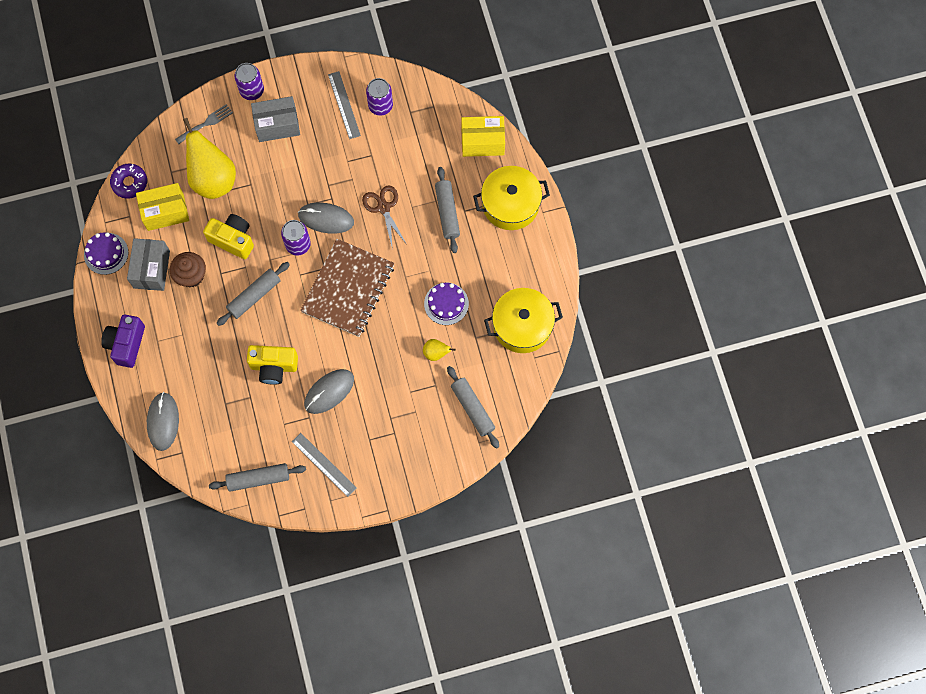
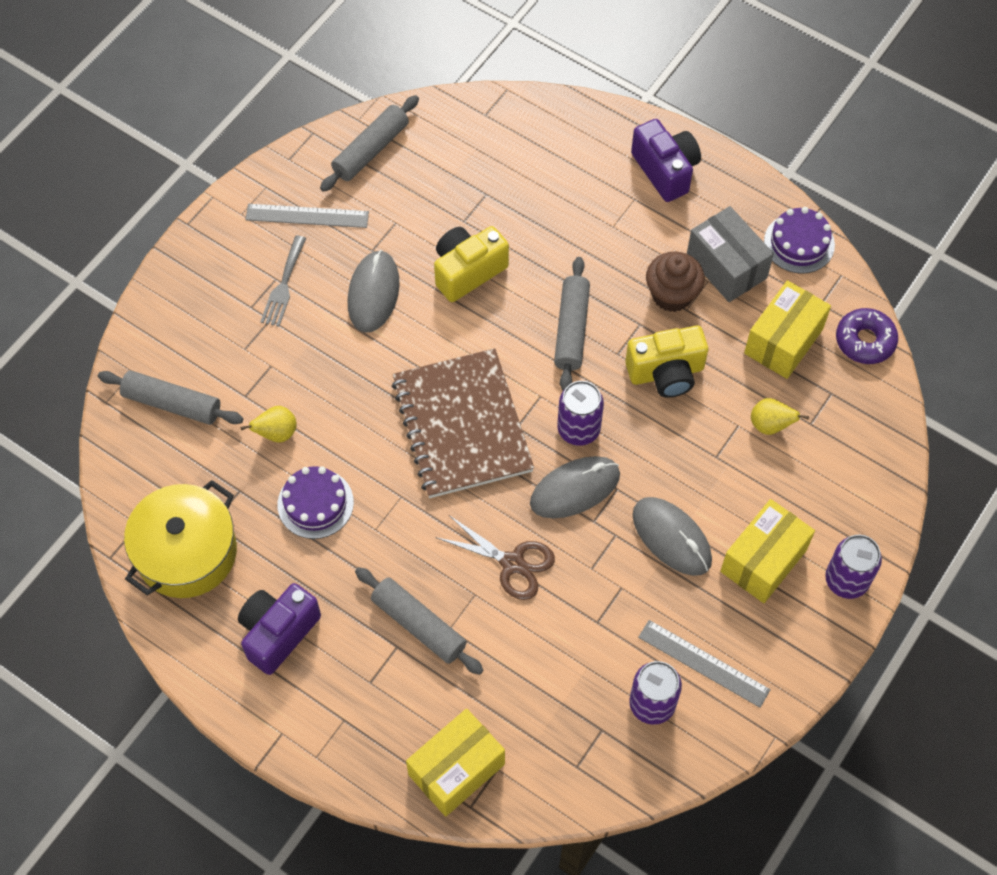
camera: 140 degrees right, 10 degrees down
grey mouse [147,392,179,451] -> grey mouse moved to [633,497,712,576]
grey fork [175,104,233,144] -> grey fork moved to [260,235,306,327]
yellow pear [183,118,236,199] -> yellow pear [751,398,809,435], size x0.44
grey box [251,96,300,142] -> yellow box [720,499,815,603]
yellow pot [473,166,550,230] -> none
none -> purple camera [238,583,321,675]

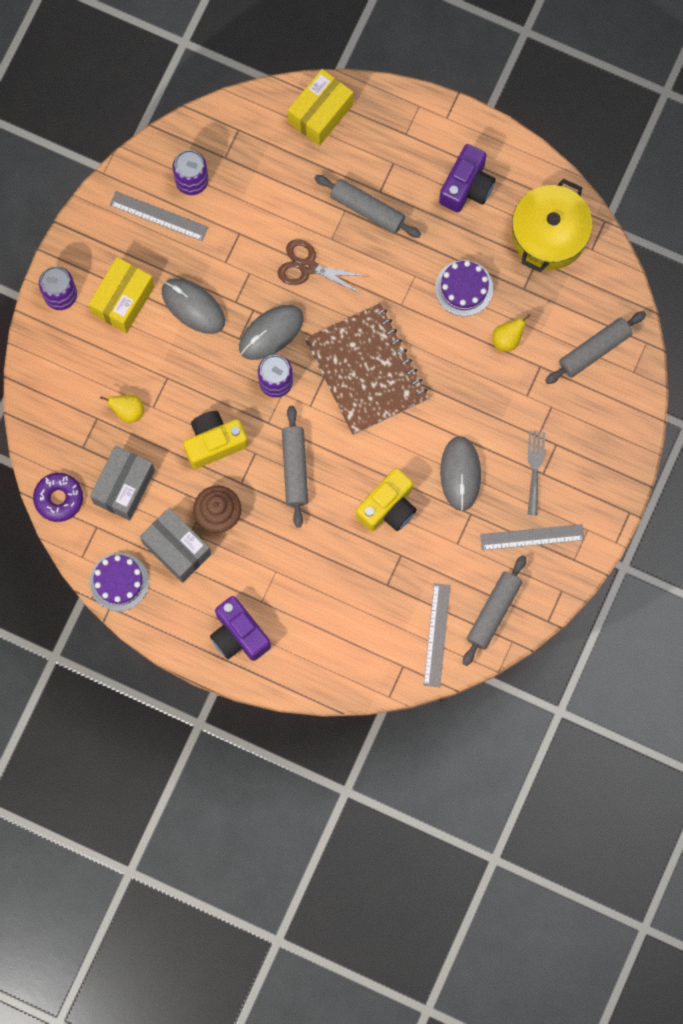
camera: 170 degrees right, 15 degrees up
grey rolling pin [98,370,243,425] -> grey rolling pin turned 45 degrees counterclockwise [545,311,646,384]
yellow box [744,280,831,379] -> grey box [90,446,155,521]
none -> grey ruler [424,583,451,687]

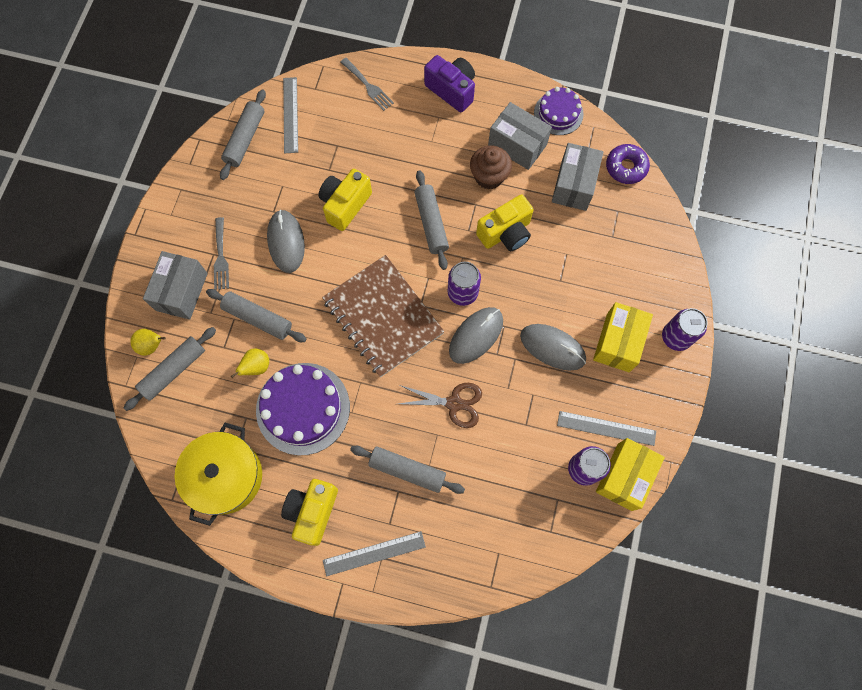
camera: 170 degrees right, 5 degrees down
yellow pear [100,395,144,423] -> yellow pear moved to [130,329,166,356]
yellow box [288,69,353,146] -> yellow box moved to [596,438,665,511]
purple cake [435,260,493,316] -> purple cake [256,363,350,455], size x1.68
purple camera [439,144,496,212] -> yellow camera [281,479,338,546]
grey ruler [480,524,584,551] -> grey ruler moved to [323,531,426,576]
none -> grey box [143,251,208,320]
none -> grey rolling pin [206,289,307,342]
none -> grey fork [340,58,394,111]

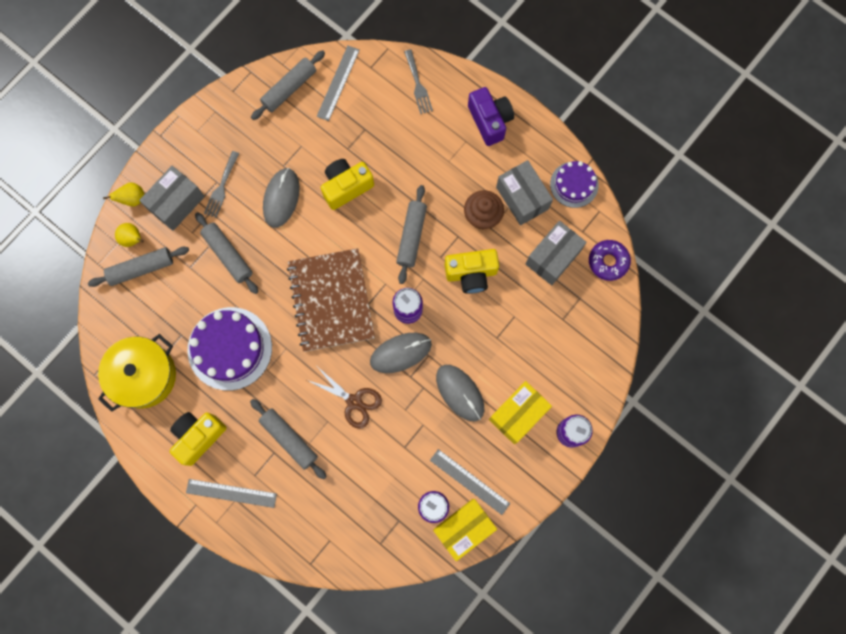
camera: 25 degrees right, 5 degrees up
yellow pear [231,348,269,378] -> yellow pear moved to [103,182,144,207]

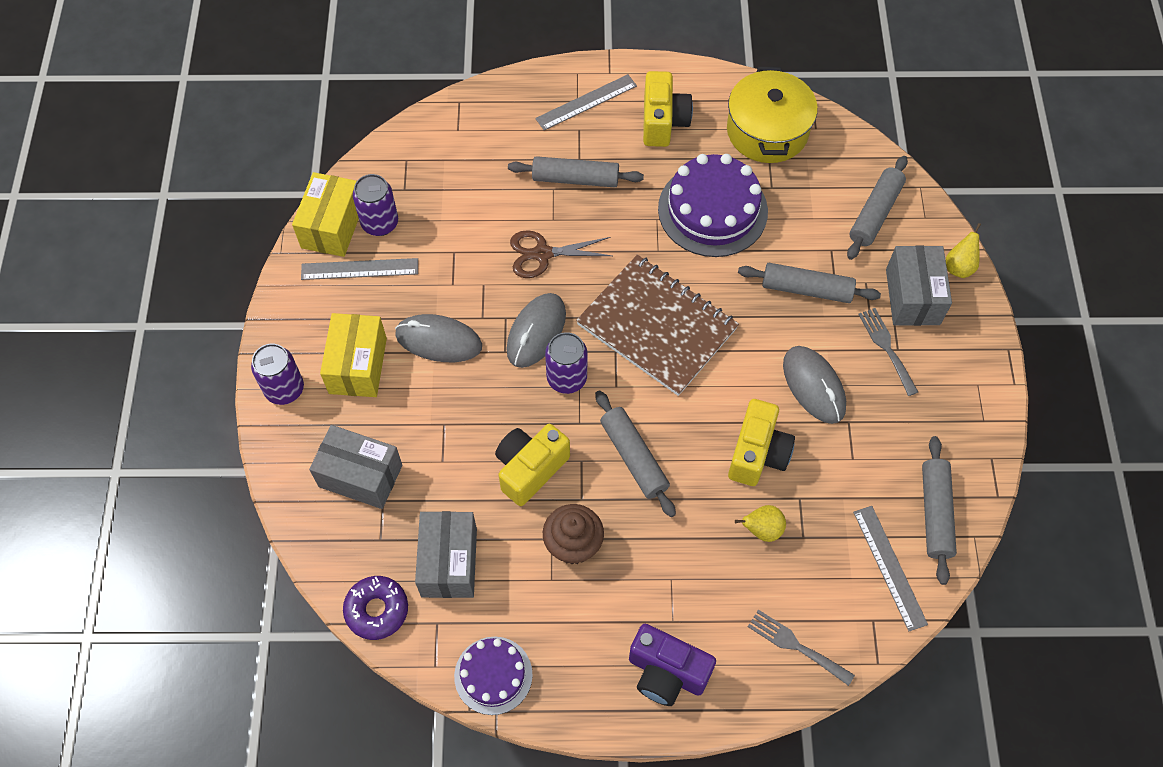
camera: 140 degrees right, 15 degrees down
yellow pear [115,223,144,247] -> yellow pear moved to [735,505,786,542]
grey box [496,160,553,225] -> grey box moved to [309,425,402,509]

